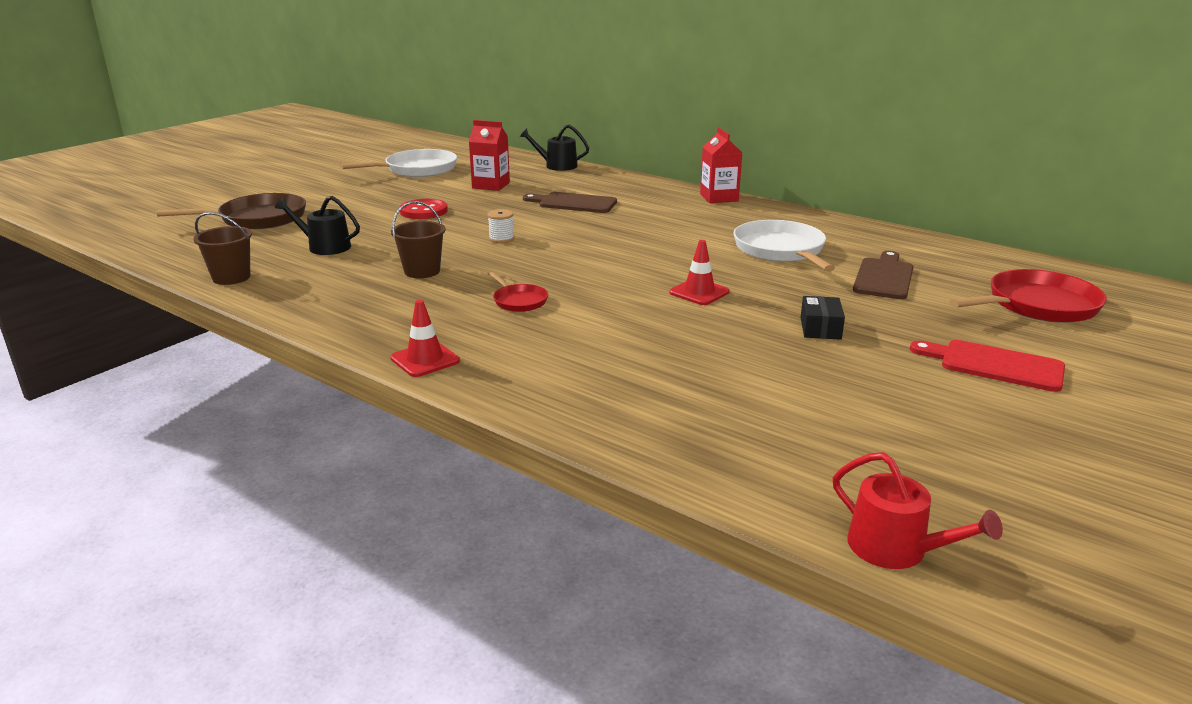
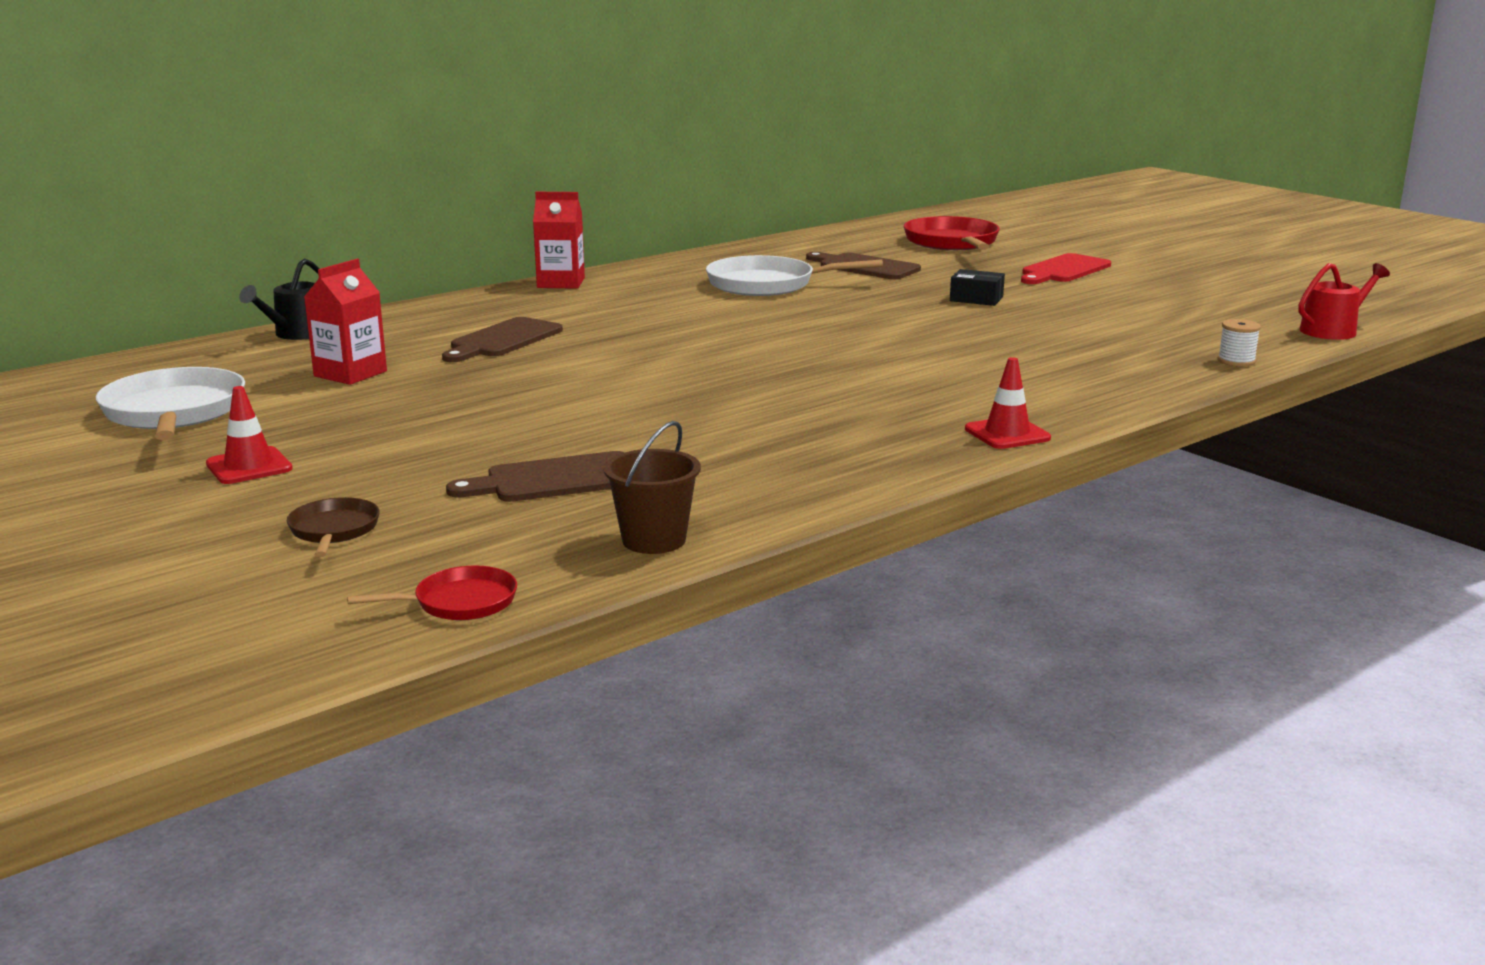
camera: 75 degrees left, 5 degrees down
brown pan [157,193,306,229] -> brown pan [287,497,380,557], size x0.52
black watering can [275,196,360,255] -> brown cutting board [446,451,624,502]
brown bucket [391,201,446,278] -> none
red button [399,199,448,219] -> none
white spool [487,209,514,243] -> white spool moved to [1218,319,1261,367]
red pan [488,271,548,312] -> red pan moved to [347,565,517,620]
red traffic cone [669,240,729,305] -> red traffic cone moved to [206,386,293,484]

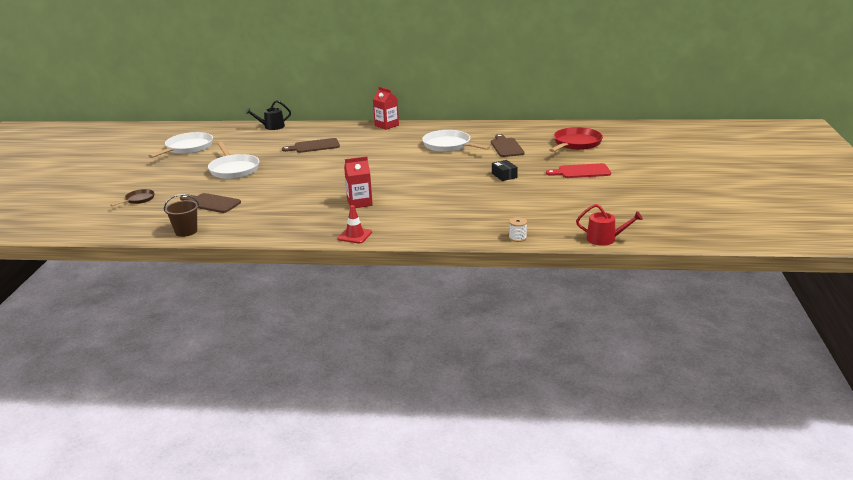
camera: 45 degrees right, 5 degrees up
red traffic cone [206,386,293,484] -> none
red carton [304,259,387,385] -> red carton moved to [344,156,373,208]
red pan [347,565,517,620] -> none
none -> white pan [208,142,259,179]

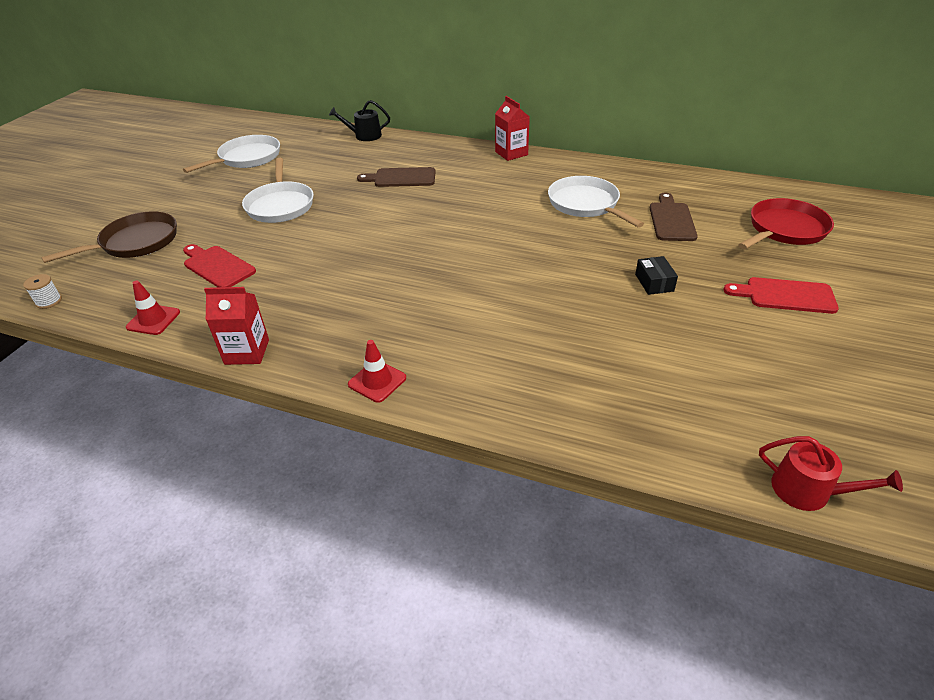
camera: 15 degrees right, 15 degrees up
brown pan [110,189,155,206] -> brown pan [41,211,177,263], size x1.91
brown bucket [164,194,199,237] -> red traffic cone [126,281,180,335]
brown cutting board [180,193,241,213] -> red cutting board [183,244,256,287]
red carton [344,156,373,208] -> red carton moved to [204,287,269,365]
white spool [509,217,527,242] -> white spool moved to [23,274,62,309]

